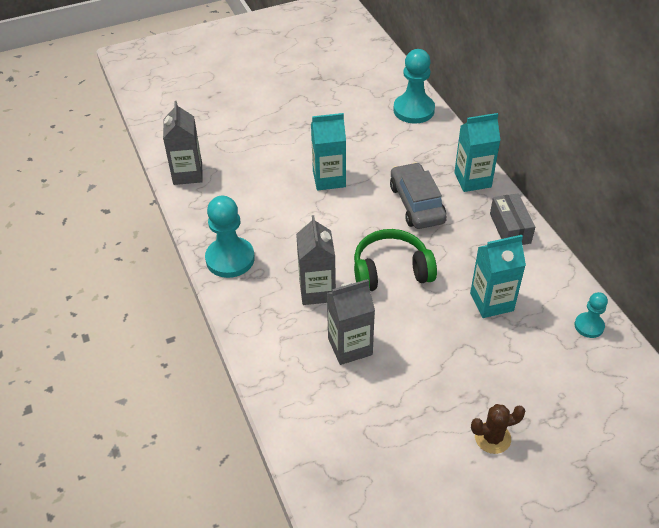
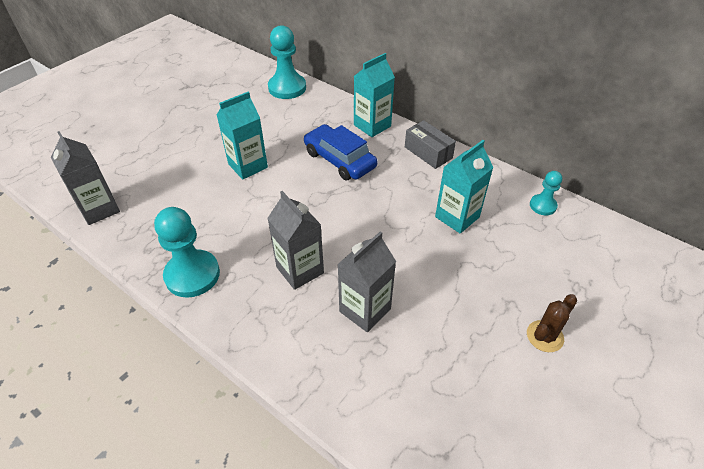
camera: 30 degrees left, 0 degrees up
green headphones [354,229,437,291] -> none
grey car [390,162,447,229] -> blue car [304,124,377,180]

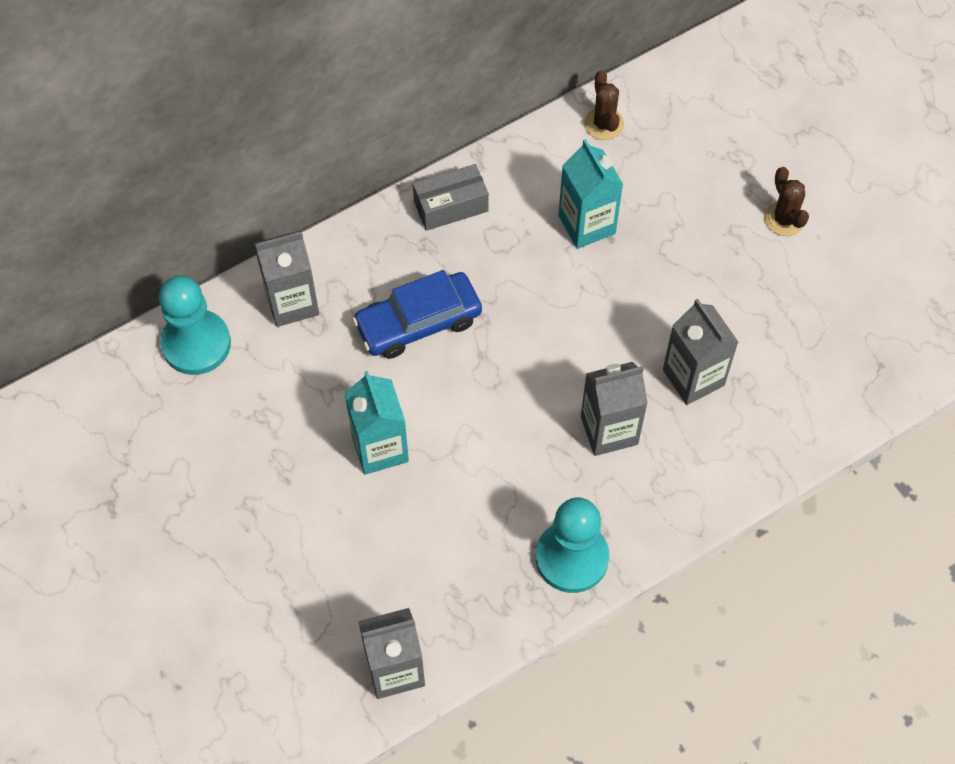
camera: 70 degrees left, 15 degrees up
turquoise carton [354,53,395,137] -> none
turquoise pawn [530,171,562,215] -> brown cactus [584,70,624,140]
none -> grey carton [254,231,319,327]

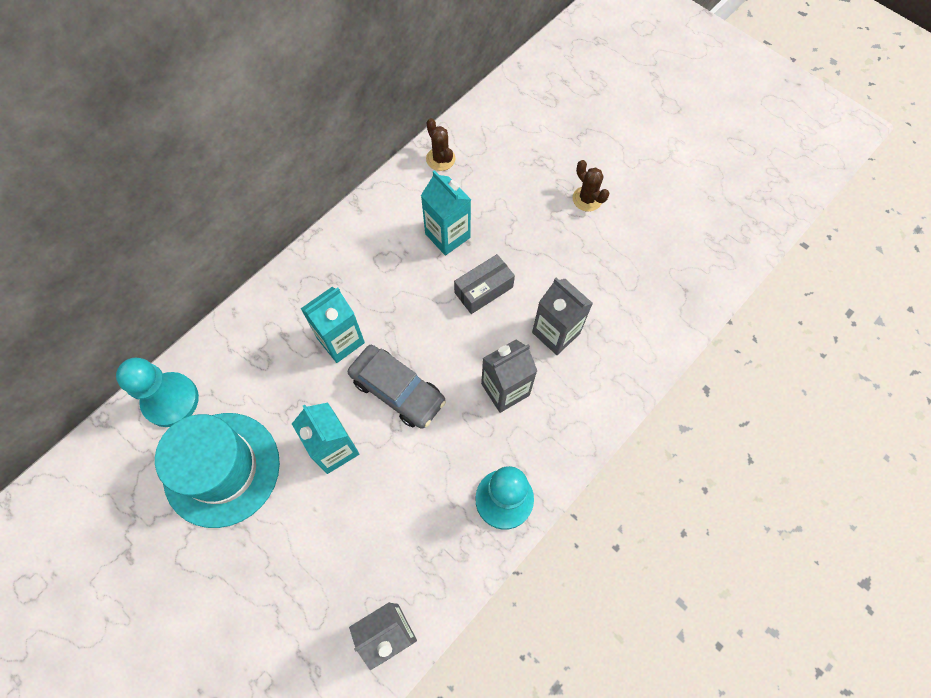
camera: 15 degrees left, 5 degrees up
grey carton [254,231,319,327] -> none
blue car [352,270,482,359] -> turquoise carton [301,287,365,363]
grey box [413,164,489,231] -> grey box moved to [454,254,515,314]
none -> turquoise hat [155,413,280,528]
none -> grey car [348,345,446,429]

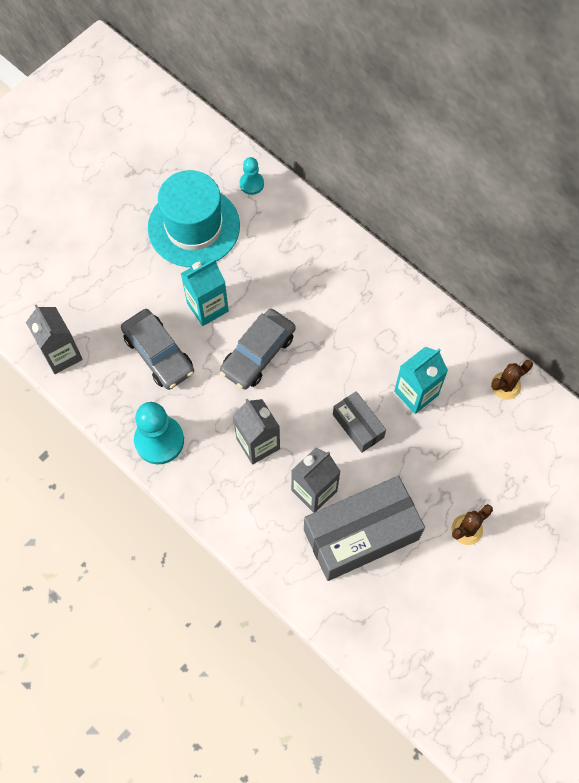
camera: 90 degrees right, 0 degrees up
turquoise pawn [116,358,199,427] -> turquoise pawn [240,157,264,195], size x0.55
turquoise carton [301,287,365,363] -> none
none -> grey car [121,309,194,390]
none -> grey box [304,476,425,581]

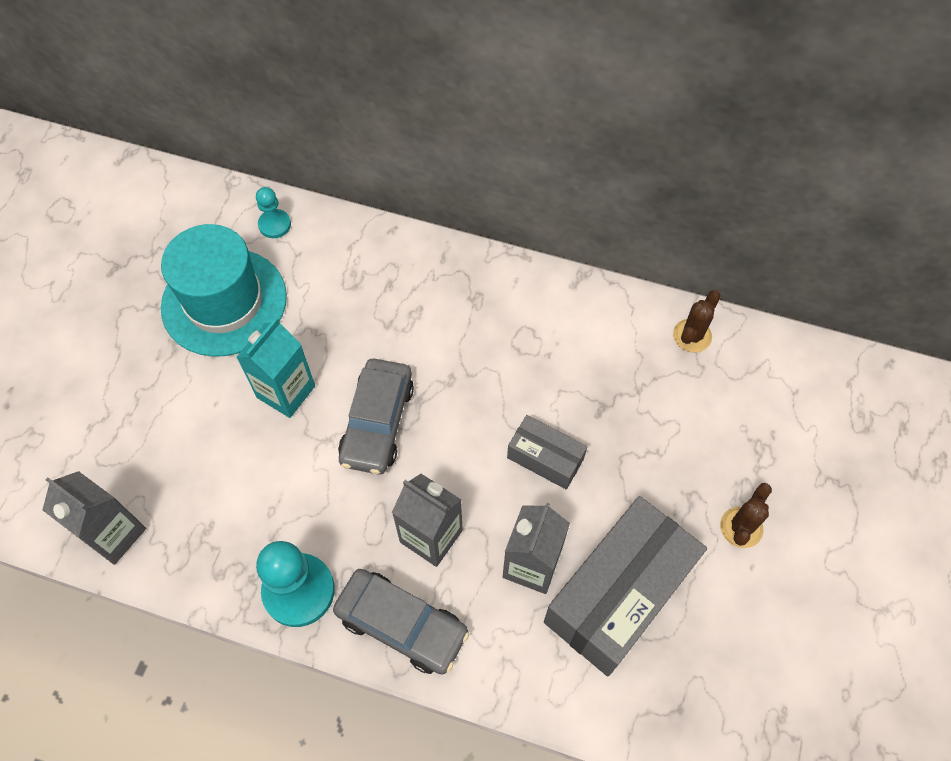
camera: 25 degrees left, 5 degrees down
grey car [121,309,194,390] -> grey car moved to [333,569,469,675]
turquoise carton [394,347,448,414] -> none

